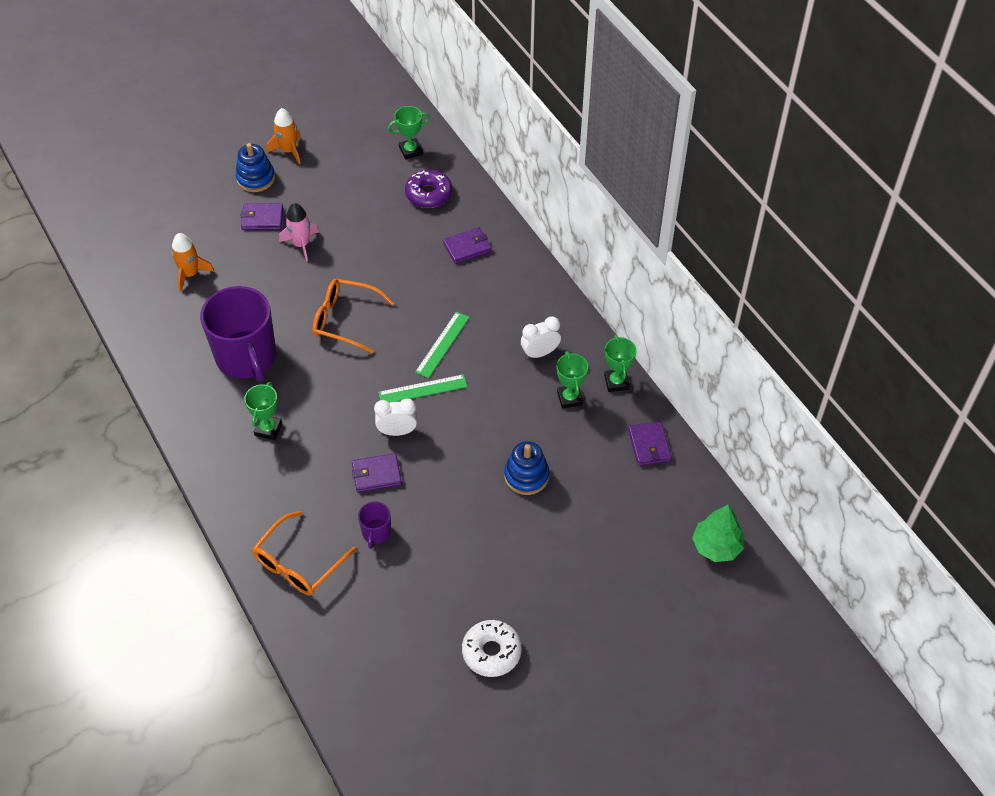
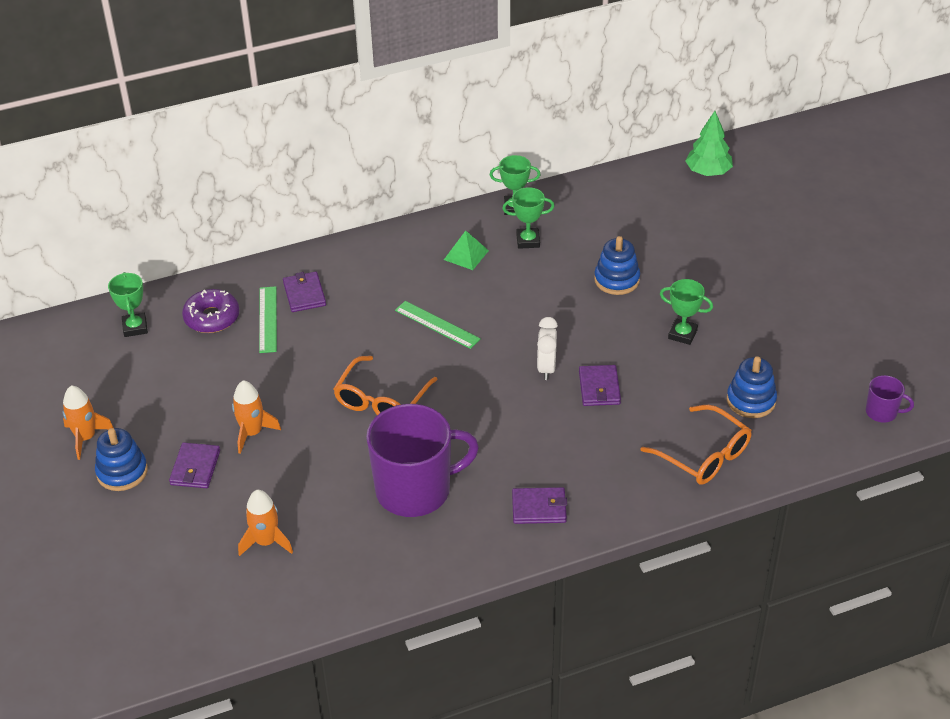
camera: 80 degrees left, 10 degrees down
green trophy [244,382,282,440] -> green trophy moved to [660,279,713,345]
pink rocket [279,203,319,262] -> orange rocket [232,380,281,454]
purple mug [358,501,391,549] -> purple mug moved to [866,375,914,423]
green ruler [378,374,467,403] -> green ruler moved to [259,286,277,353]
white donut [462,620,522,677] -> none
white clock [521,316,561,359] -> green pyramid [444,231,489,270]
purple wallet [628,421,672,466] -> purple wallet moved to [512,487,567,524]
none -> blue stacking toy [727,356,777,418]

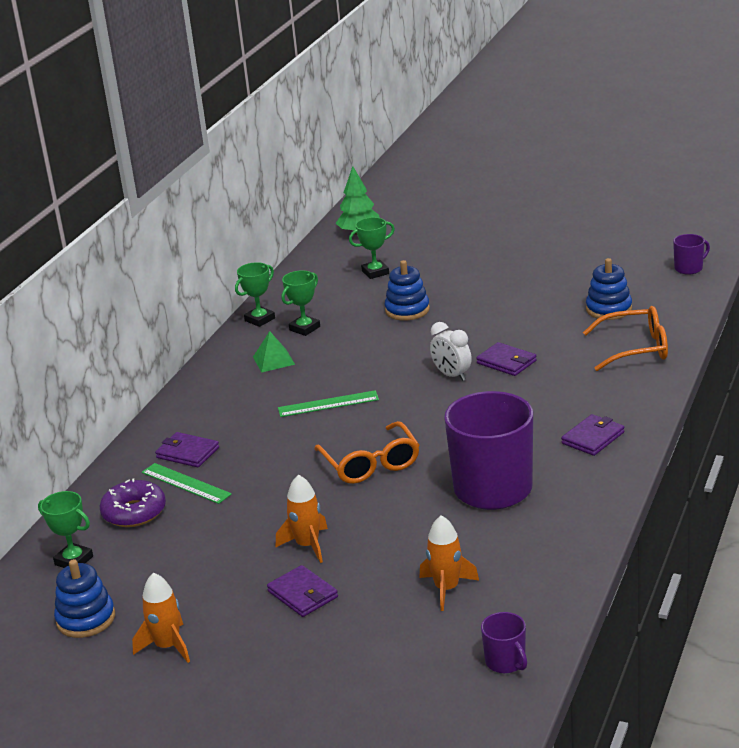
camera: 45 degrees left, 15 degrees down
blue stacking toy [95,428,148,491] -> blue stacking toy moved to [54,559,115,638]
green trophy [660,279,713,345] -> green trophy moved to [349,217,395,279]
none -> purple mug [481,612,527,673]

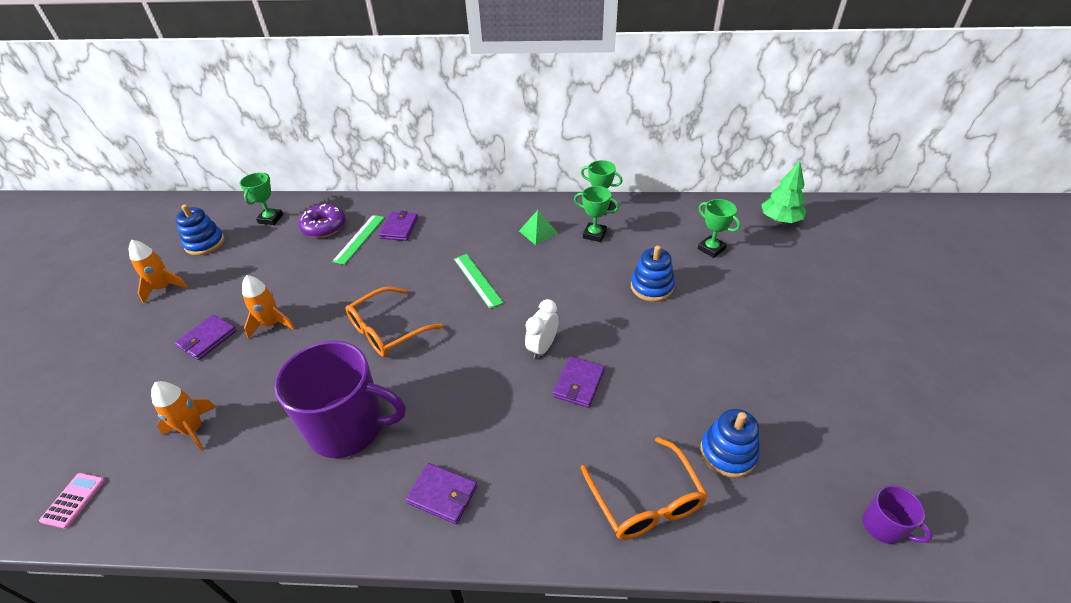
camera: 70 degrees right, 15 degrees up
purple mug [481,612,527,673] -> pink calculator [39,473,105,529]

